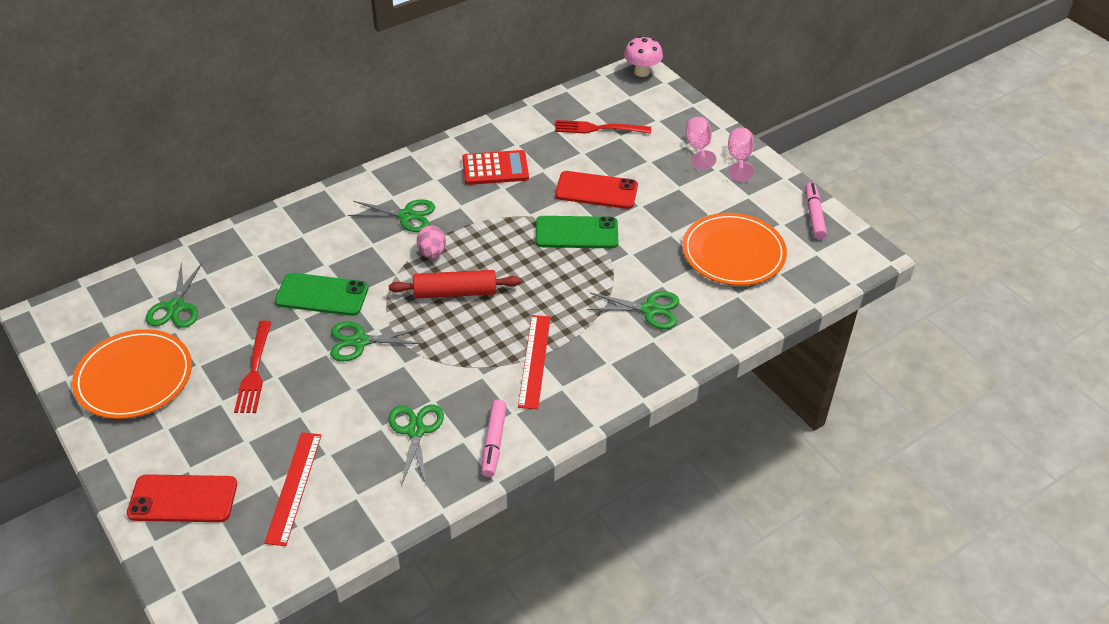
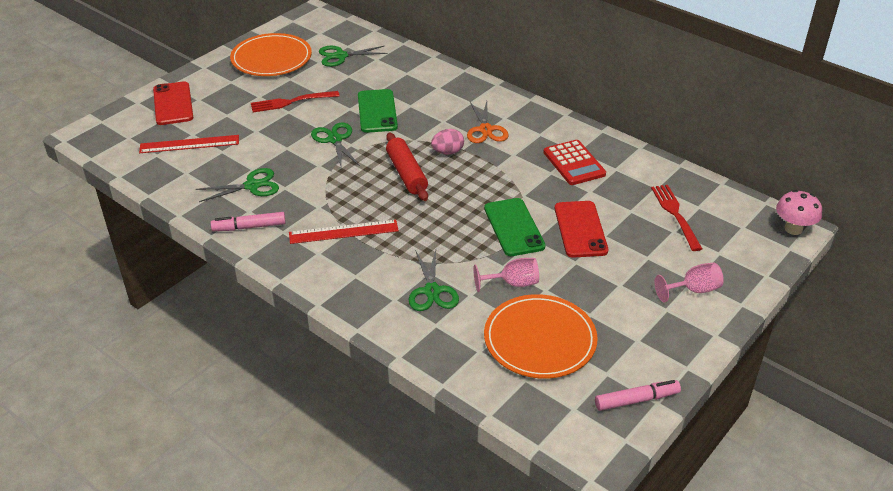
camera: 75 degrees right, 5 degrees down
green scissors [348,199,435,232] -> orange scissors [467,101,509,143]
pink goblet [728,127,754,182] -> pink goblet moved to [473,258,539,292]

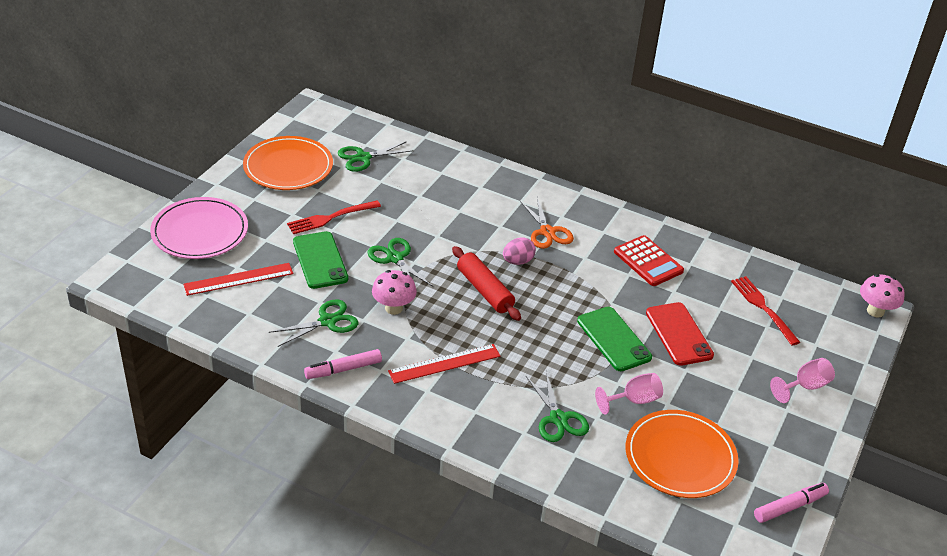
camera: 15 degrees left, 0 degrees up
red phone [153,81,193,125] -> pink plate [150,197,248,259]
green phone [358,89,398,133] -> green phone moved to [293,231,348,289]
none -> pink mushroom [372,270,417,315]

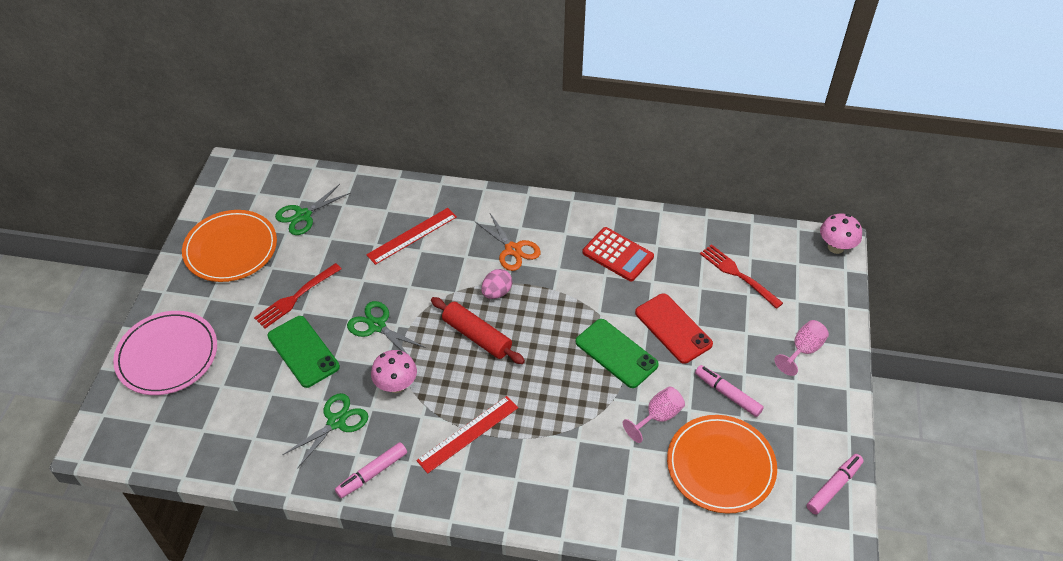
camera: 15 degrees left, 10 degrees up
red ruler [183,263,293,296] -> red ruler moved to [366,208,457,265]
green scissors [526,372,589,442] -> none
none -> pink marker [695,365,764,417]

